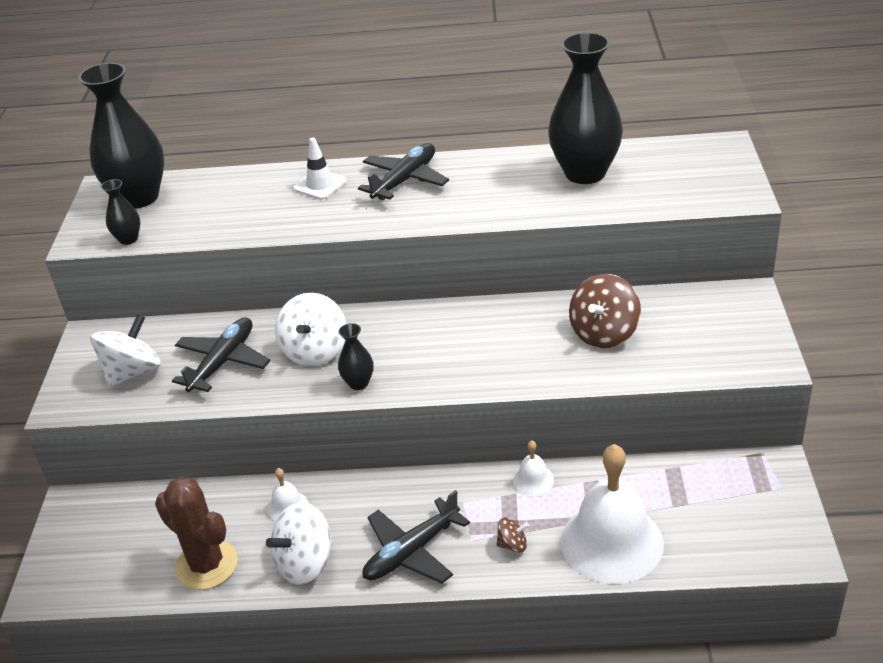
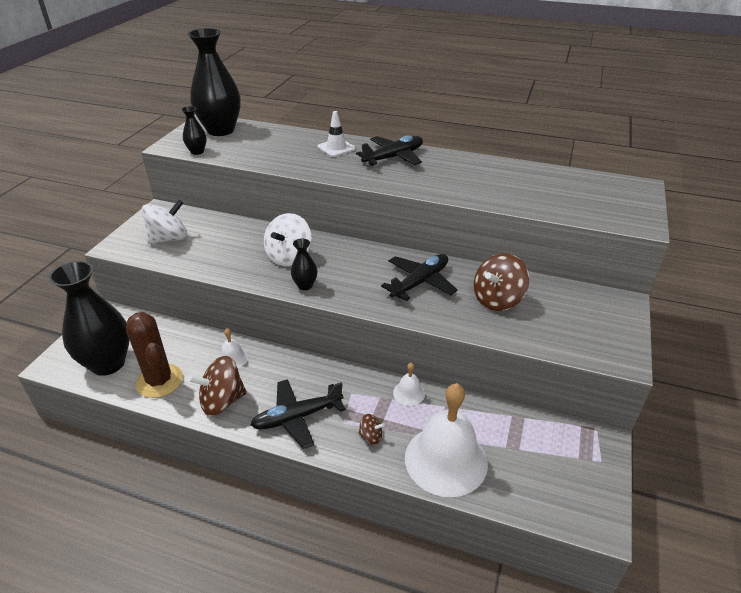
camera: 15 degrees right, 0 degrees up
black plane [172,317,270,392] -> black plane moved to [381,254,458,301]
white spinning top [266,502,333,585] -> brown spinning top [188,356,247,416]
black vase [548,32,623,184] -> black vase moved to [49,261,129,376]

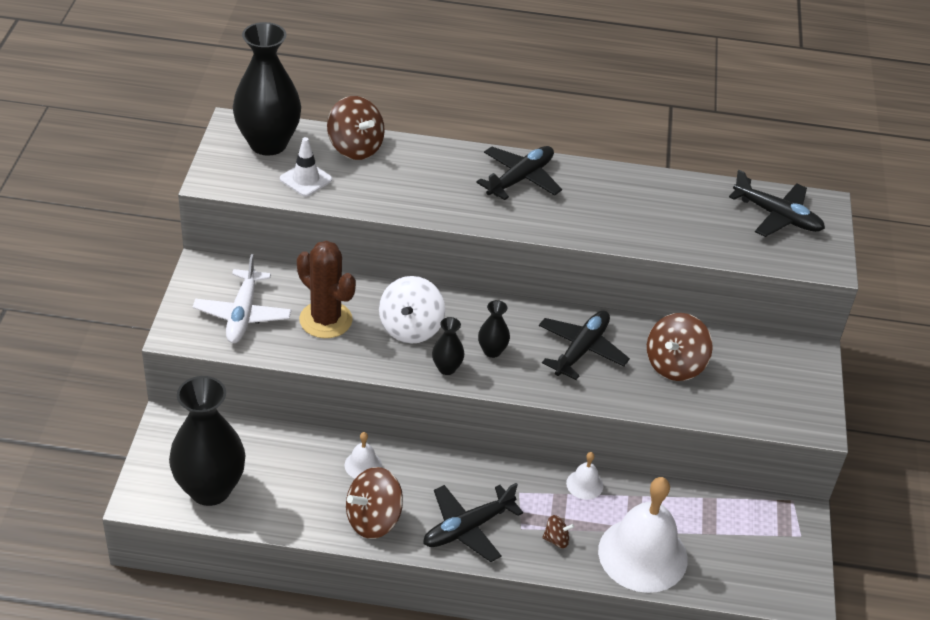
camera: 15 degrees left, 5 degrees up
brown cactus [126,312,183,398] -> brown cactus moved to [297,240,356,338]
white spinning top [142,199,188,244] -> white plane [193,254,291,343]
black vase [181,106,207,155] -> black vase moved to [478,300,510,358]
white traffic cone [318,111,355,157] -> white traffic cone moved to [280,137,332,197]
none -> brown spinning top [327,96,385,160]
none -> black plane [729,170,825,237]

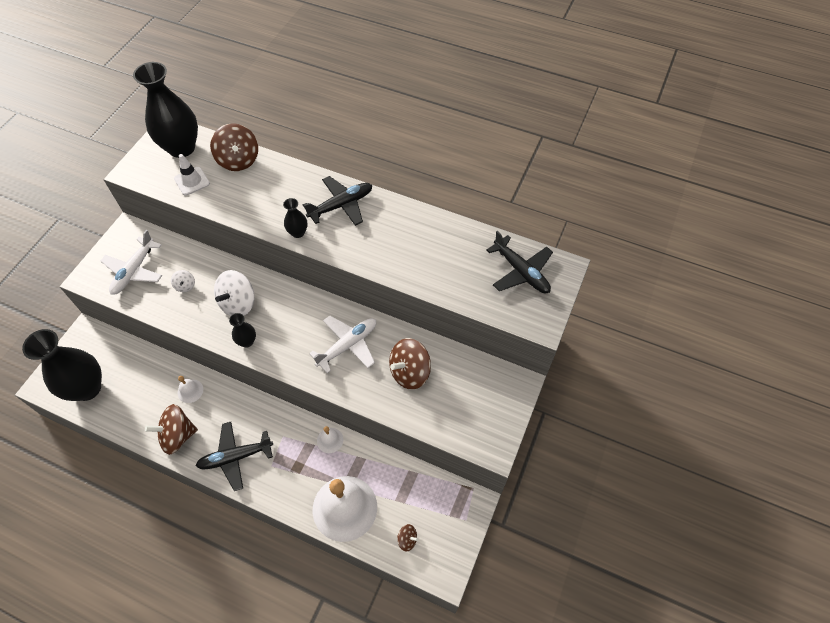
camera: 20 degrees right, 15 degrees up
brown cactus [297,240,356,338] -> white spinning top [171,270,195,292]
black vase [478,300,510,358] -> black vase moved to [283,198,308,238]
black plane [539,311,630,380] -> white plane [309,316,376,373]
brown spinning top [542,515,574,548] -> brown spinning top moved to [397,524,418,552]

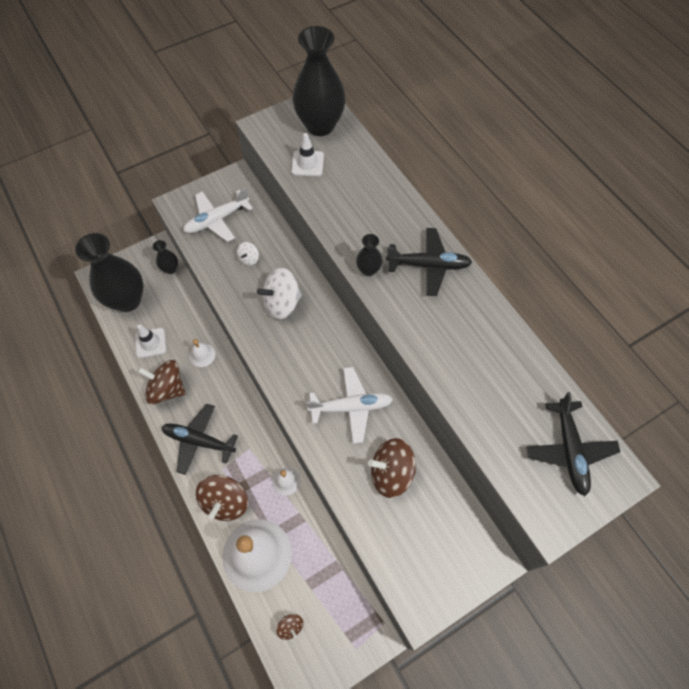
camera: 35 degrees right, 5 degrees up
brown spinning top [210,123,258,171] -> brown spinning top moved to [196,475,248,521]
black vase [229,313,256,348] -> black vase moved to [153,240,178,274]
none -> white traffic cone [135,324,166,358]

